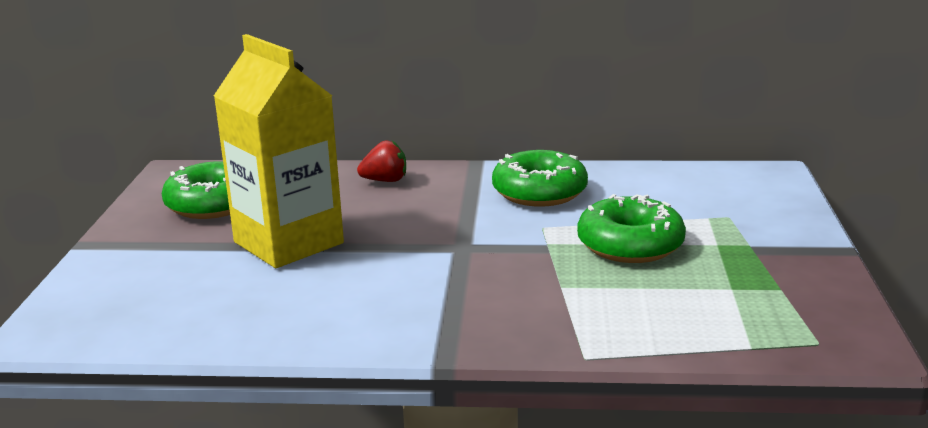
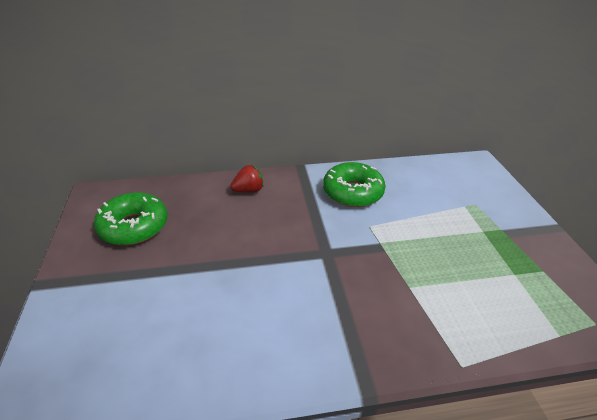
camera: 15 degrees left, 15 degrees up
yellow carton [214,34,344,268] -> none
green donut [577,194,686,263] -> none

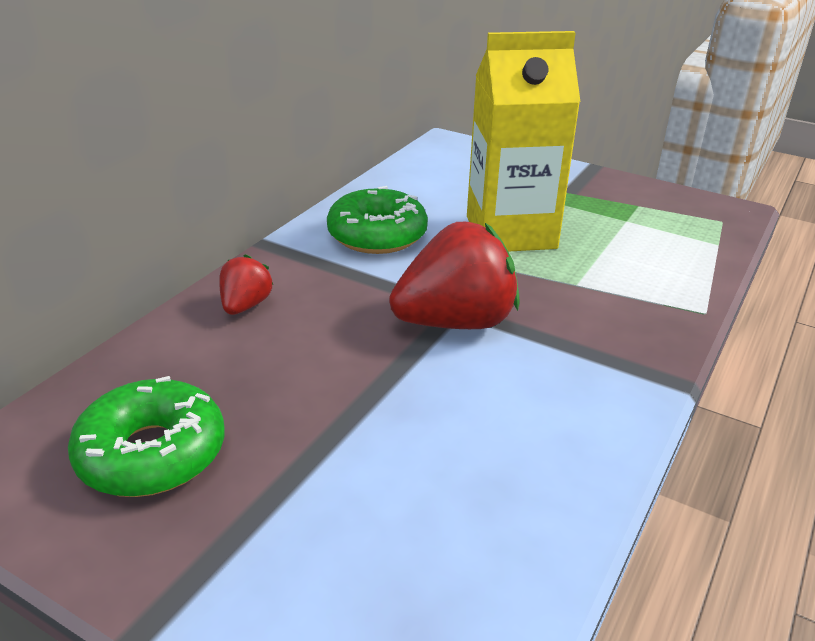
camera: 50 degrees left, 5 degrees down
none -> red strawberry [389,222,520,329]
none -> yellow carton [467,31,581,252]

